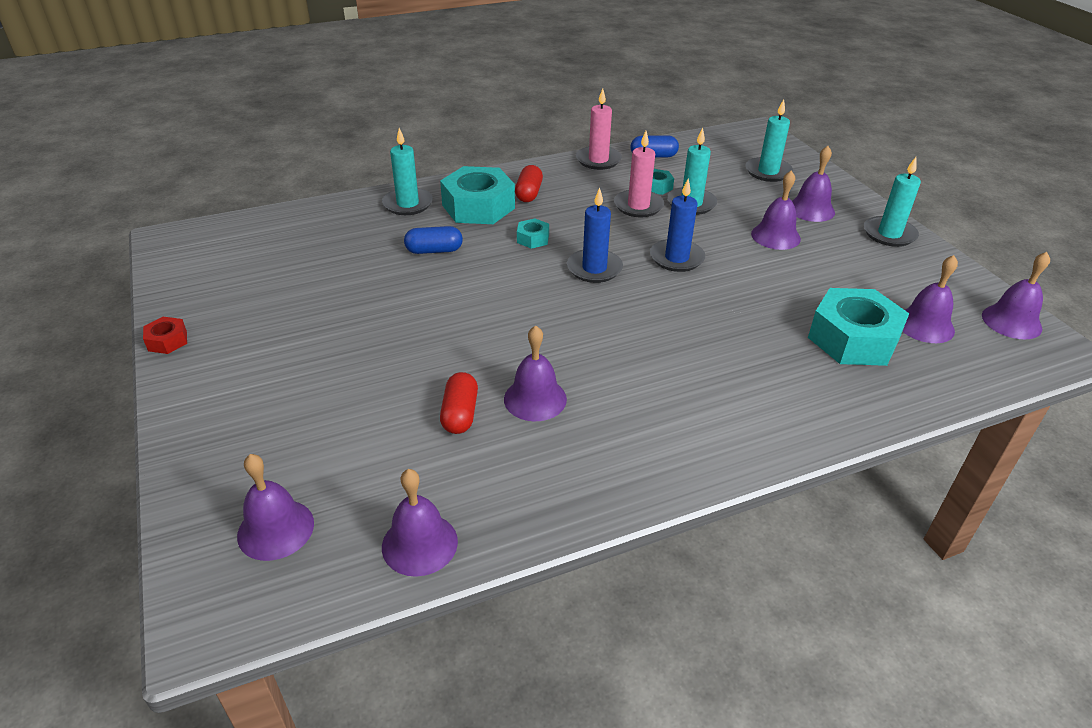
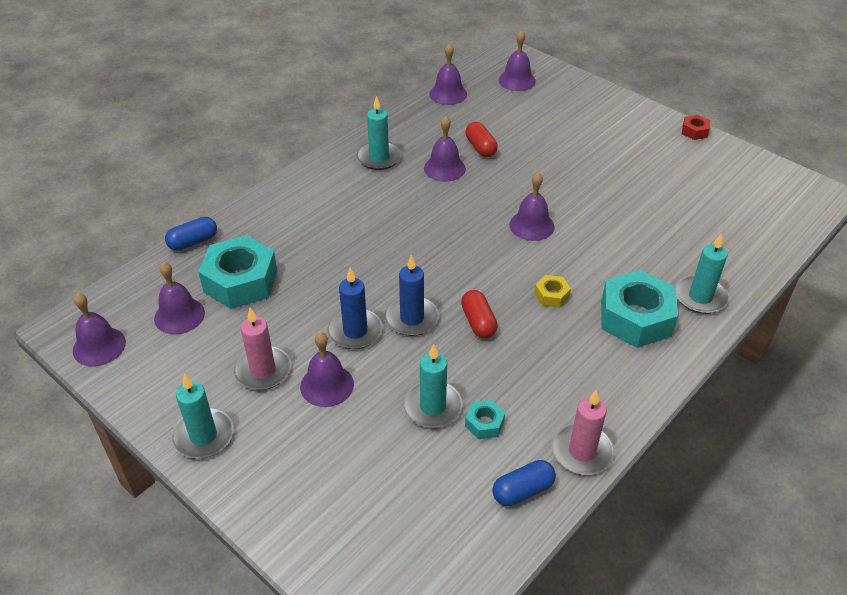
camera: 155 degrees right, 5 degrees up
blue capsule [404,226,463,254] -> blue capsule moved to [165,217,217,251]
red capsule [515,165,543,202] -> red capsule moved to [461,290,498,338]
turquoise nut [517,218,549,249] -> yellow nut [534,275,571,308]
blue candle [567,188,623,283] -> blue candle moved to [328,268,383,349]
pink candle [614,131,664,217] -> pink candle moved to [233,308,291,390]
turquoise candle [745,99,793,182] -> turquoise candle moved to [357,96,402,170]
purple bell [792,146,835,222] -> purple bell moved to [509,172,555,241]

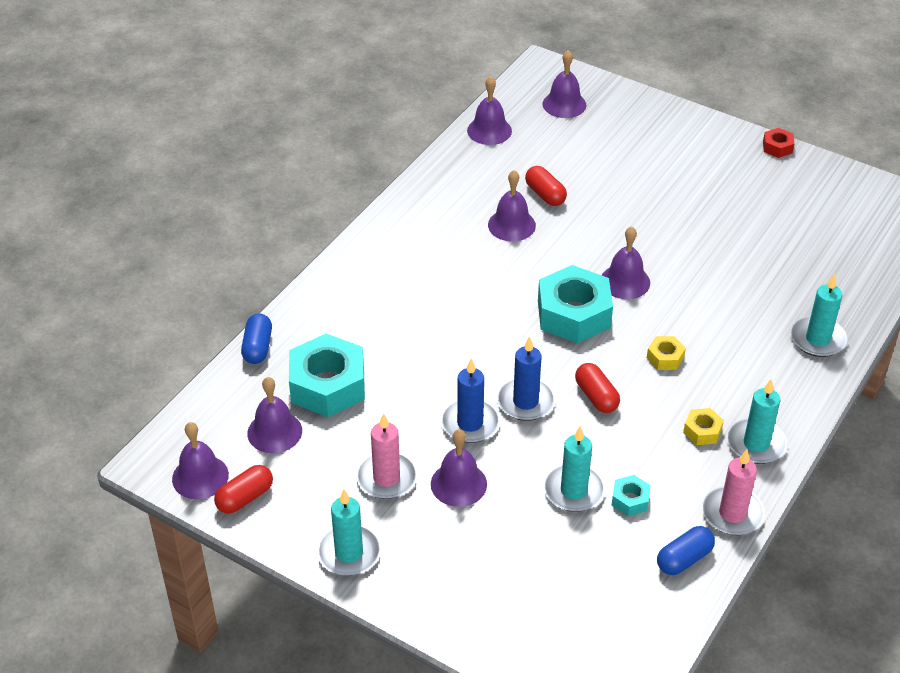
camera: 10 degrees left, 0 degrees up
blue capsule [165,217,217,251] -> blue capsule turned 45 degrees counterclockwise [241,314,272,364]
turquoise candle [357,96,402,170] -> turquoise candle moved to [727,379,788,464]
turquoise nut [601,270,678,348] -> turquoise nut moved to [538,265,613,344]
none -> red capsule [214,465,273,514]
none -> yellow nut [683,408,724,445]

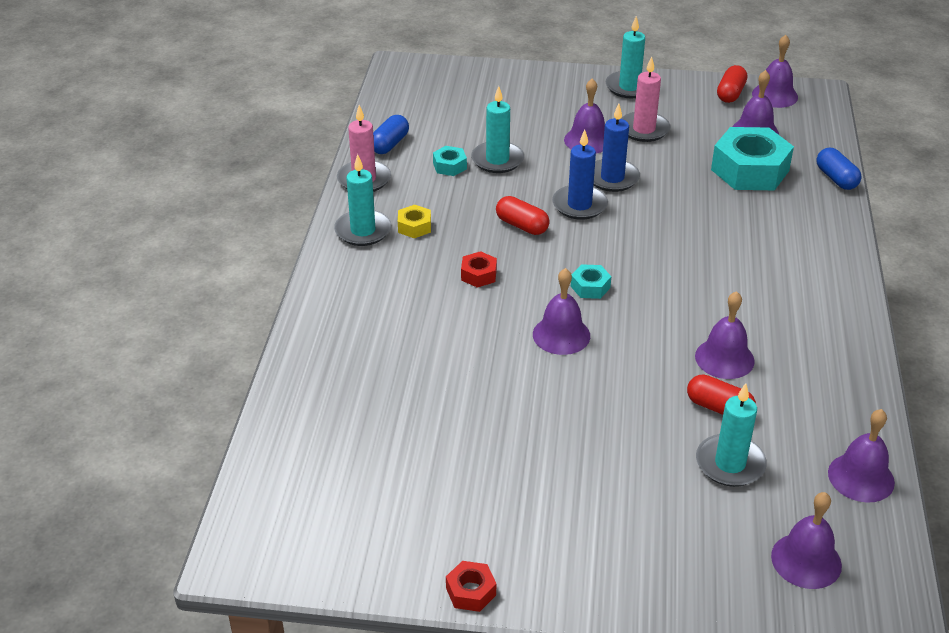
camera: 155 degrees right, 5 degrees down
turquoise nut [538,265,613,344] -> turquoise nut [571,264,611,299], size x0.46
yellow nut [647,336,686,370] -> red nut [461,251,497,288]
turquoise candle [791,274,848,357] -> turquoise candle moved to [696,383,767,487]

